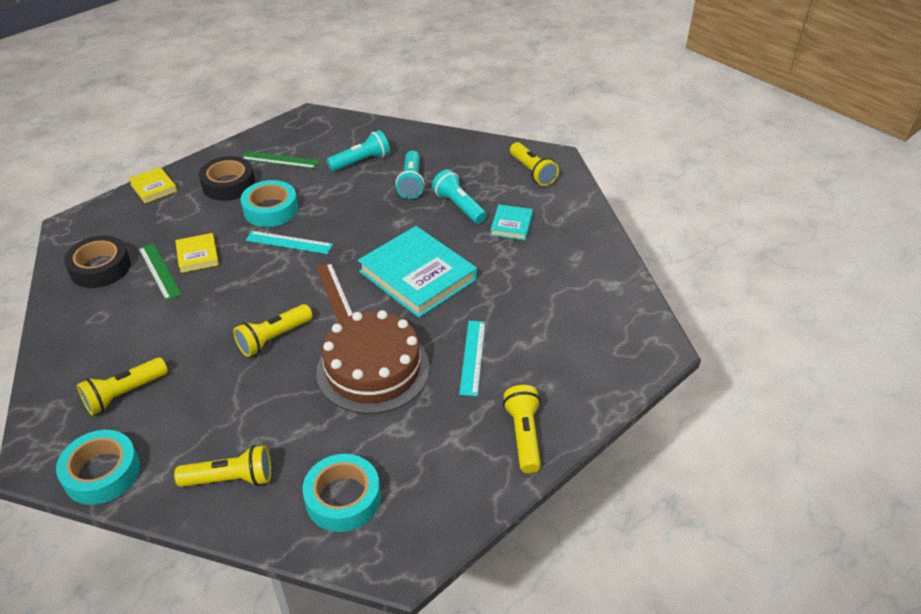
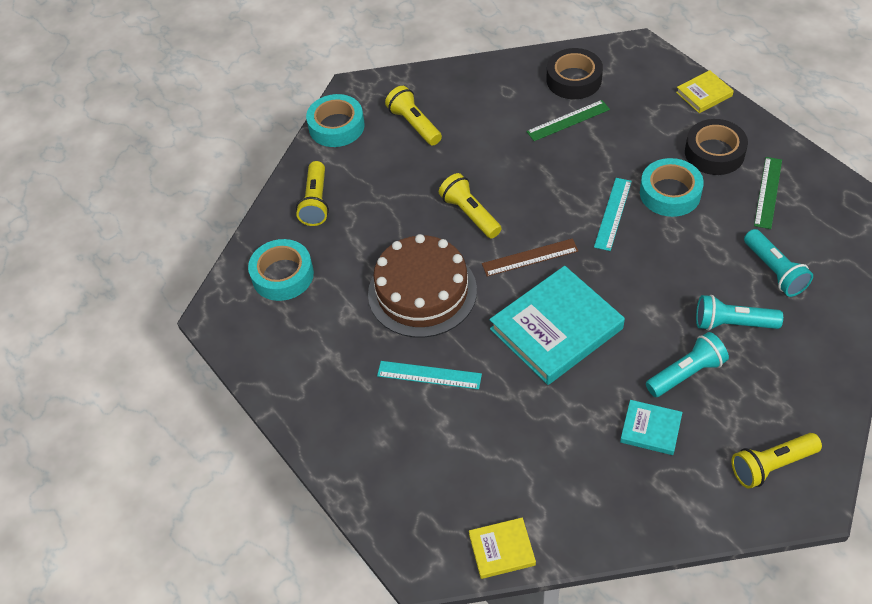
camera: 100 degrees right, 10 degrees up
yellow book [175,233,219,273] -> yellow book moved to [469,517,536,579]
yellow flashlight [503,385,541,473] -> none

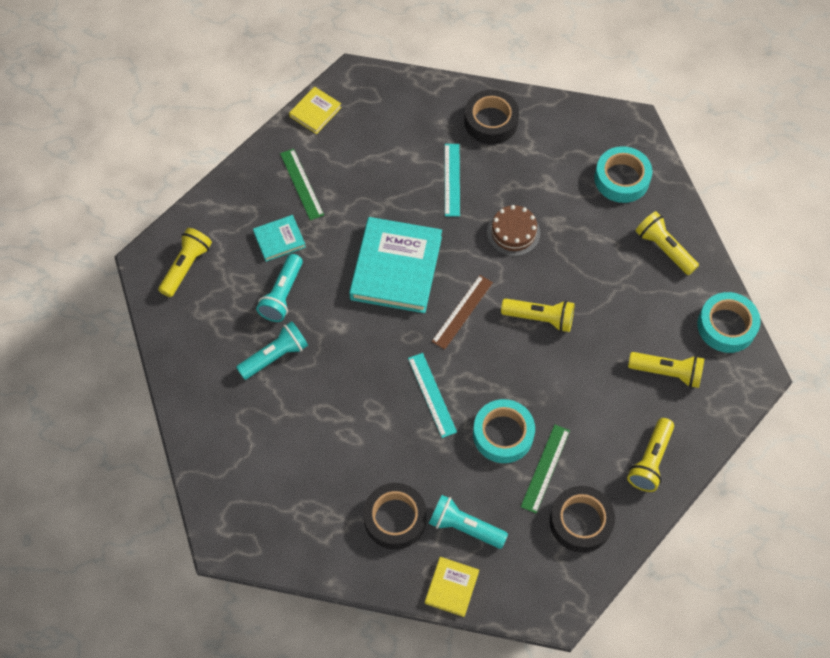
camera: 135 degrees right, 10 degrees up
brown cake [368,234,477,338] -> brown cake [487,205,540,256], size x0.55
turquoise ruler [377,361,482,389] -> turquoise ruler turned 60 degrees counterclockwise [445,144,460,217]
turquoise tape [640,158,704,217] -> turquoise tape moved to [473,399,535,463]
turquoise flashlight [744,229,813,297] -> turquoise flashlight moved to [429,495,508,549]
green ruler [754,157,782,229] -> green ruler moved to [280,149,324,221]
none -> black tape [464,90,519,144]
none -> yellow flashlight [627,418,674,492]

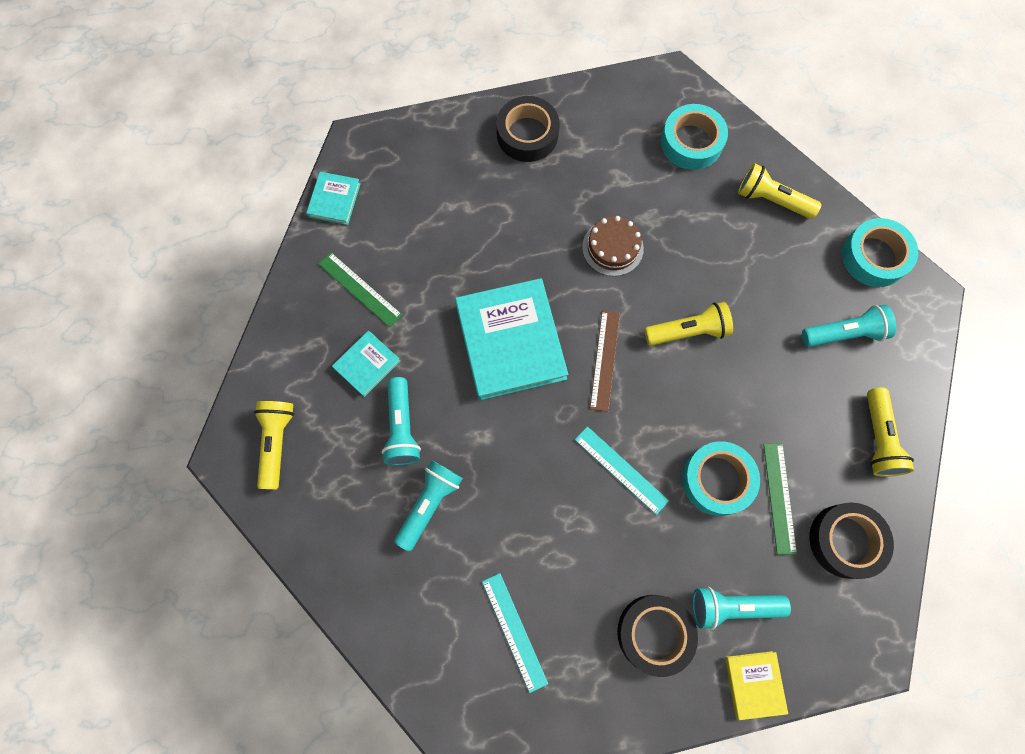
camera: 25 degrees left, 10 degrees up
yellow book [289,87,342,134] -> turquoise book [306,172,361,225]
turquoise ruler [445,144,460,217] -> turquoise ruler moved to [482,573,548,693]
yellow flashlight [628,352,704,388] -> turquoise flashlight [802,305,896,347]

